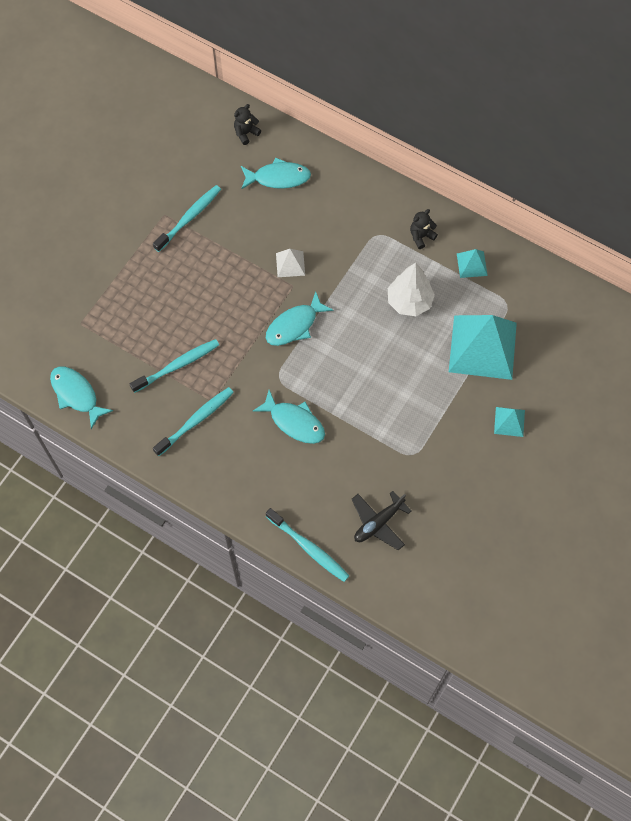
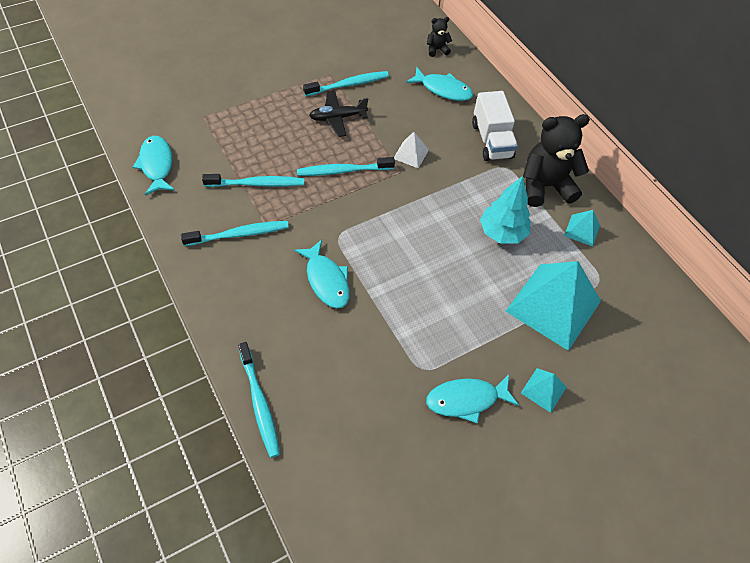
camera: 25 degrees right, 10 degrees down
turquoise fish [266,292,334,346] -> turquoise fish moved to [426,374,519,424]
black plane [352,491,411,550] -> black plane moved to [309,91,368,137]
white tree [388,263,435,316] -> turquoise tree [480,176,530,244]
black teddy bear [410,209,438,249] -> black teddy bear [523,114,590,207], size x2.16
none -> turquoise toothbrush [297,157,395,176]
none -> white truck [472,91,518,161]

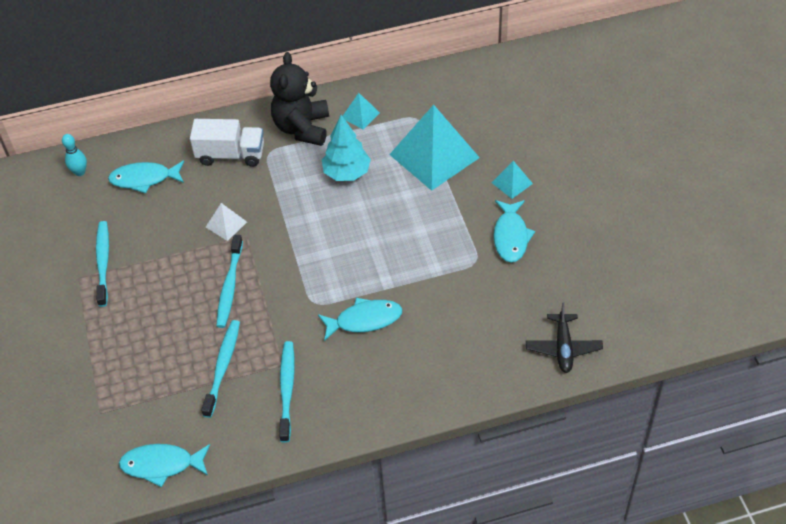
camera: 70 degrees left, 5 degrees down
turquoise toothbrush [238,342,280,458] -> none
black plane [309,91,368,137] -> black plane moved to [526,303,603,373]
turquoise fish [406,67,473,101] -> turquoise fish turned 135 degrees counterclockwise [108,161,184,194]
black teddy bear [427,17,452,57] -> turquoise bowling pin [62,134,87,176]

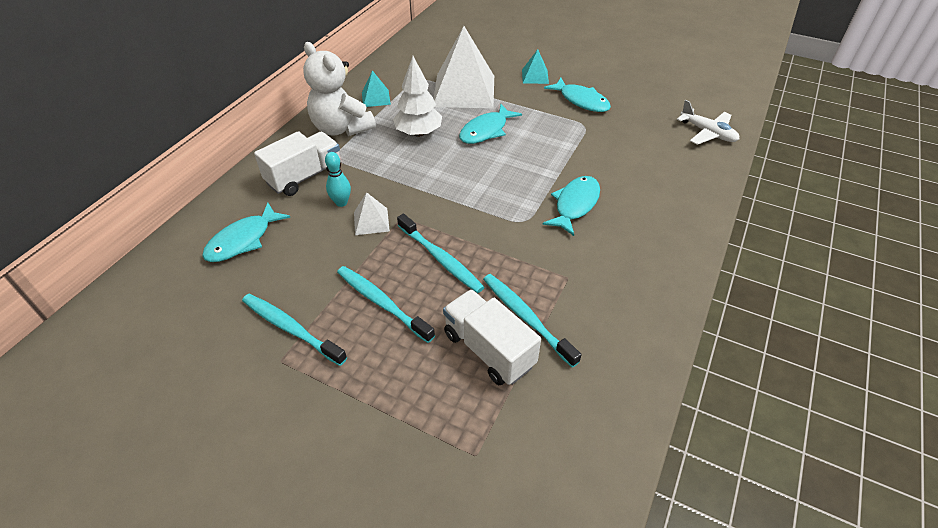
camera: 50 degrees left, 5 degrees down
turquoise bowling pin [62,134,87,176] -> turquoise bowling pin moved to [325,152,351,207]
turquoise fish [119,444,210,487] -> turquoise fish moved to [459,104,522,144]
black teddy bear [270,52,329,146] -> white teddy bear [303,42,376,136]
turquoise toothbrush [279,341,295,442] -> turquoise toothbrush moved to [337,266,435,343]
turquoise tree [322,115,371,181] -> white tree [393,56,442,137]
turquoise pyramid [389,105,480,191] -> white pyramid [434,26,494,108]
black plane [526,303,603,373] -> white plane [677,100,739,145]
none -> white truck [443,289,541,385]

